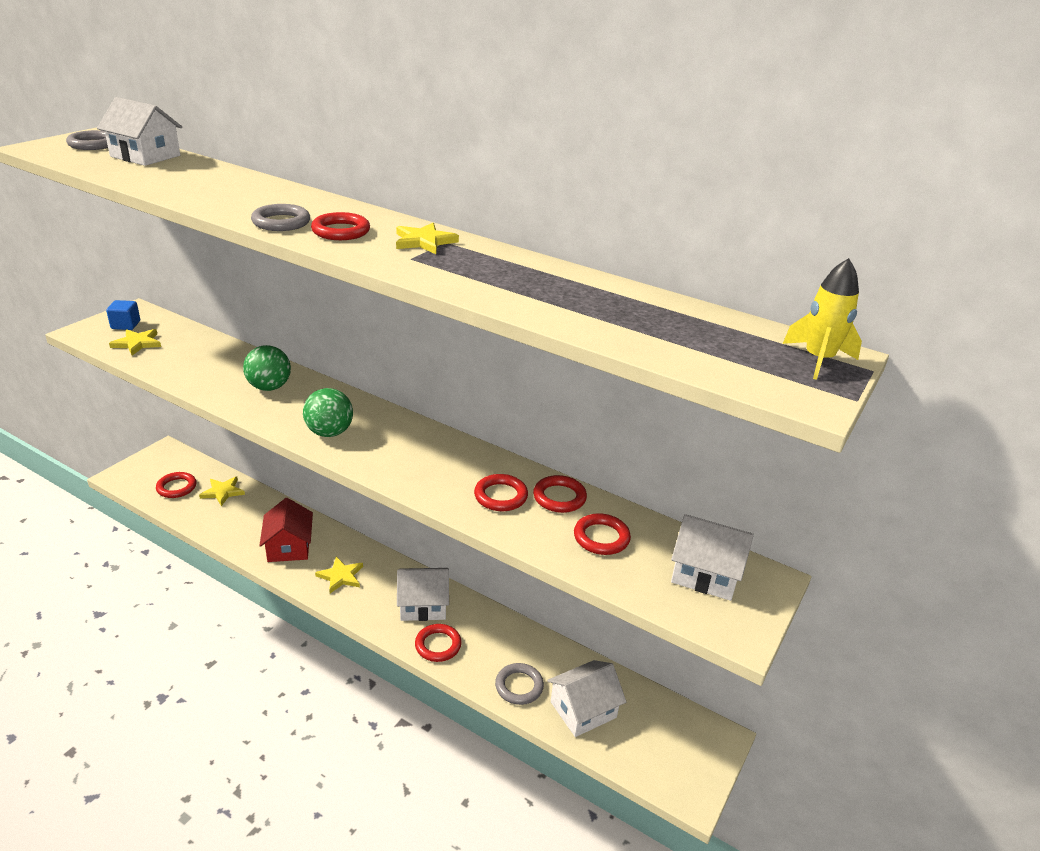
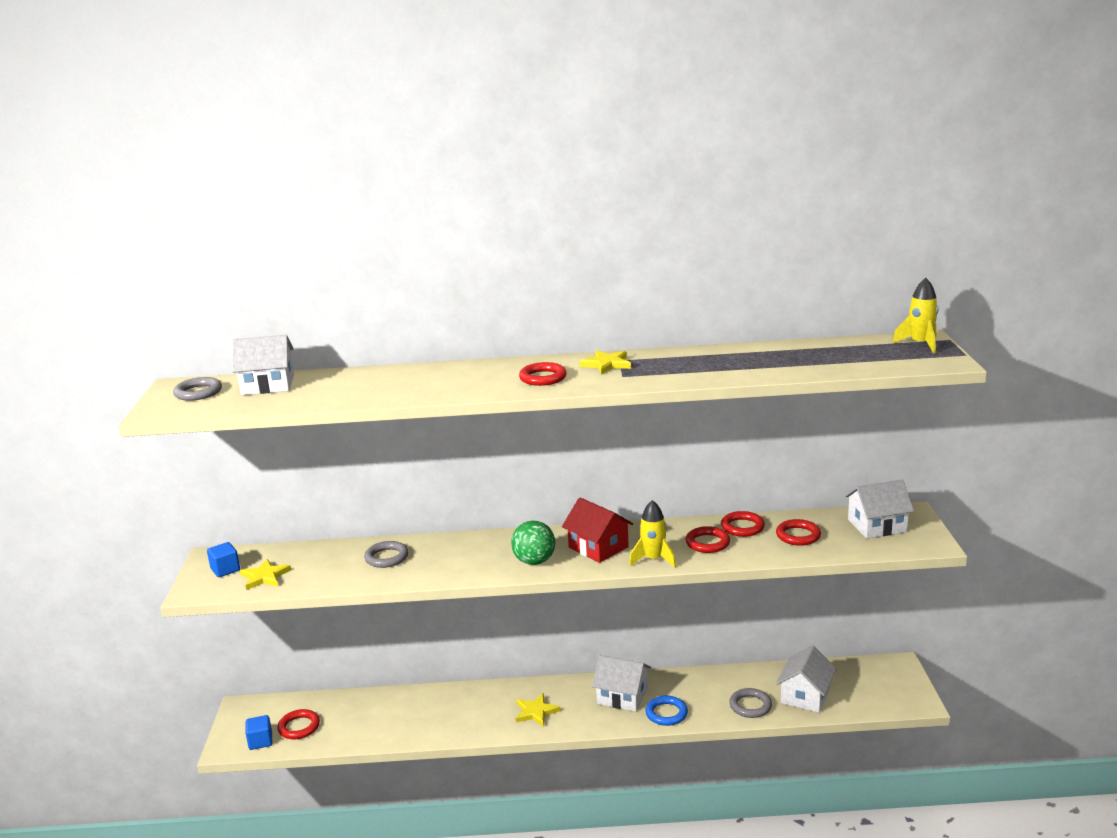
camera: 30 degrees left, 10 degrees down
yellow star [199,477,245,506] -> none
green ball [243,345,291,391] -> none
grey ring [251,204,310,231] -> grey ring moved to [364,541,408,568]
red house [259,498,313,562] -> red house moved to [562,497,633,563]
white house [397,568,449,621] -> white house turned 60 degrees clockwise [592,655,651,712]
red ring [415,624,462,662] -> blue ring [645,696,688,726]
none -> blue cube [245,715,273,750]
none -> yellow rocket [629,500,676,568]

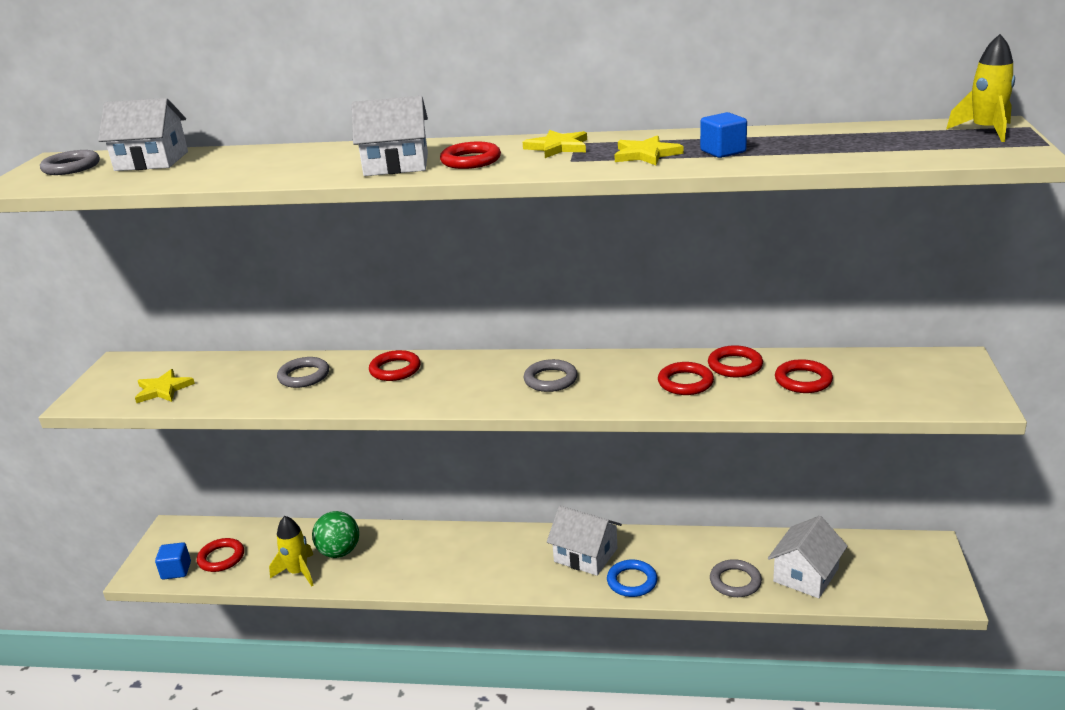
camera: 10 degrees right, 5 degrees up
blue cube [207,542,240,577] -> blue cube moved to [700,112,747,158]
green ball [511,521,555,565] -> green ball moved to [312,511,359,558]
yellow star [516,693,561,727] -> yellow star moved to [615,135,683,165]
red house [562,497,633,563] -> grey ring [524,359,578,392]
yellow rocket [629,500,676,568] -> yellow rocket moved to [269,516,313,586]
white house [845,480,914,539] -> white house moved to [352,96,428,176]
none -> red ring [369,350,421,381]

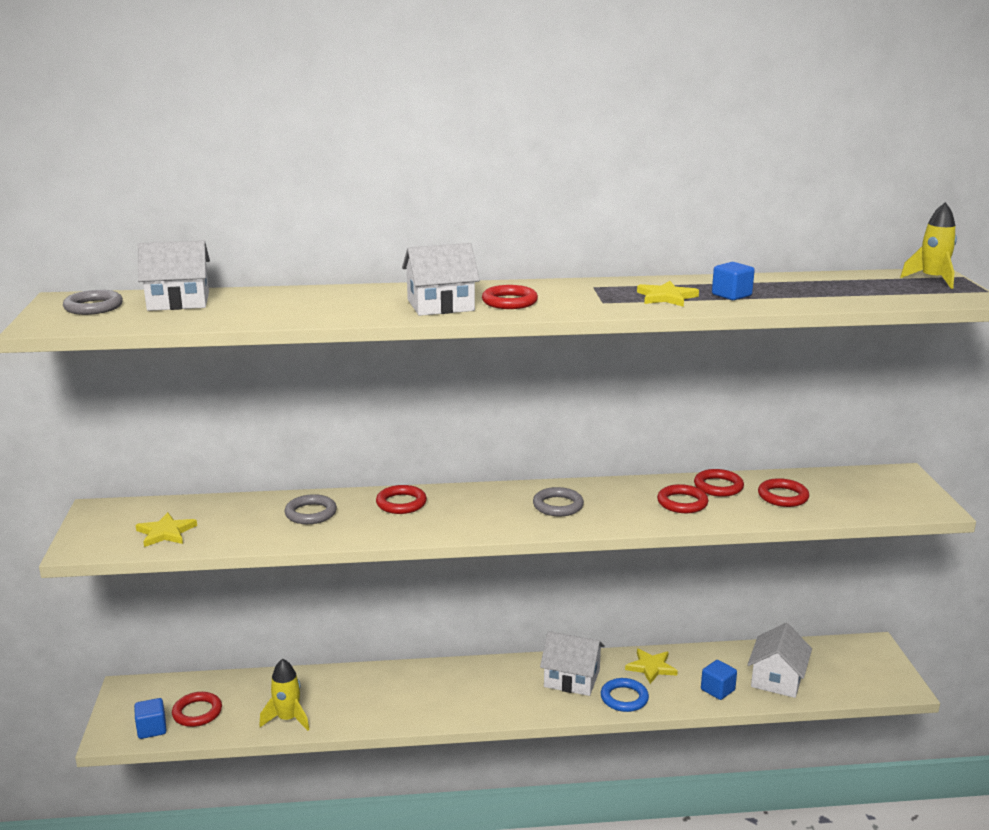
camera: 15 degrees left, 5 degrees down
green ball [312,511,359,558] -> none
yellow star [523,130,587,158] -> yellow star moved to [625,649,678,684]
grey ring [710,559,762,597] -> blue cube [701,660,737,700]

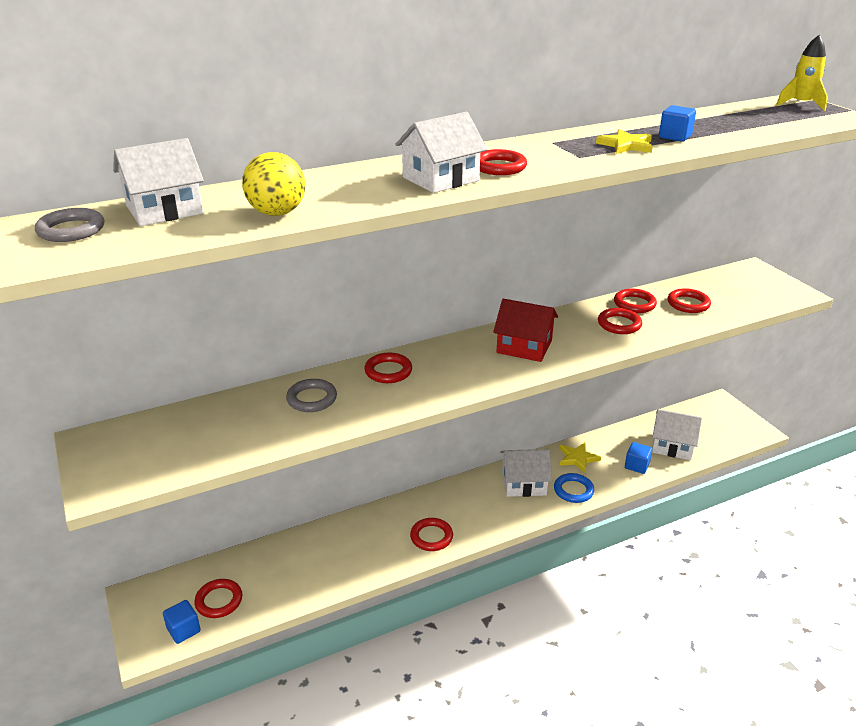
camera: 20 degrees left, 10 degrees up
yellow star [136,512,197,547] -> none
yellow rocket [259,658,310,731] -> none
grey ring [533,487,584,516] -> red house [493,299,558,362]
white house [747,623,812,698] -> white house turned 75 degrees counterclockwise [652,409,702,460]
none -> yellow ball [242,152,305,216]
none -> red ring [410,518,453,551]

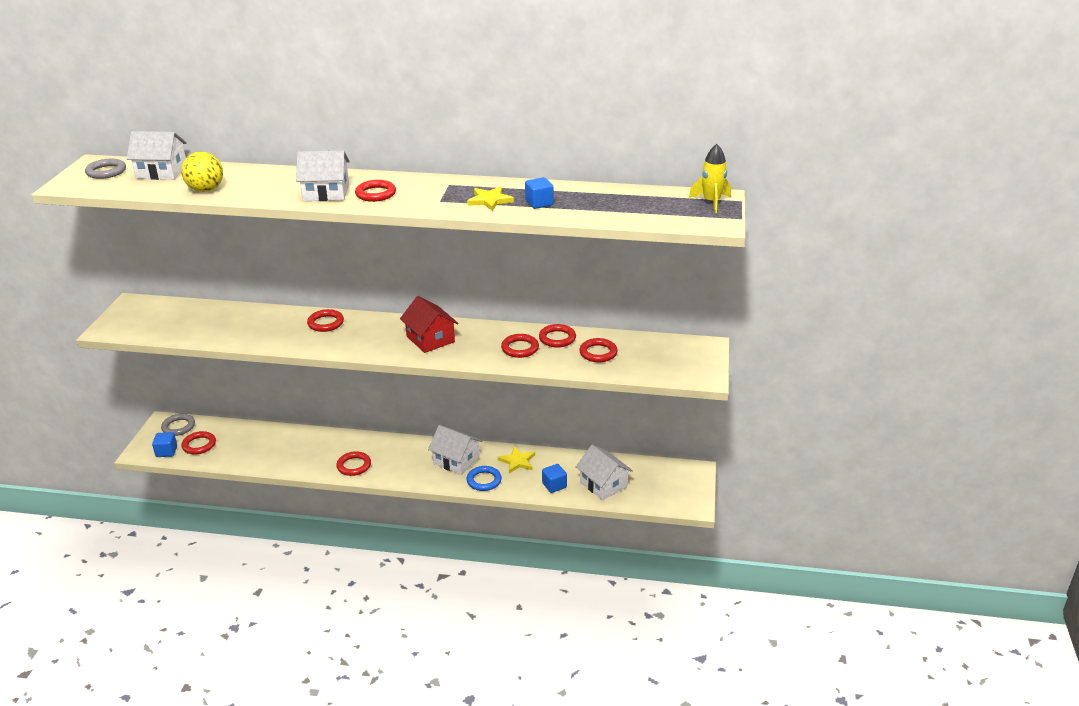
camera: 35 degrees right, 0 degrees up
grey ring [286,379,337,412] -> grey ring moved to [161,414,195,436]

